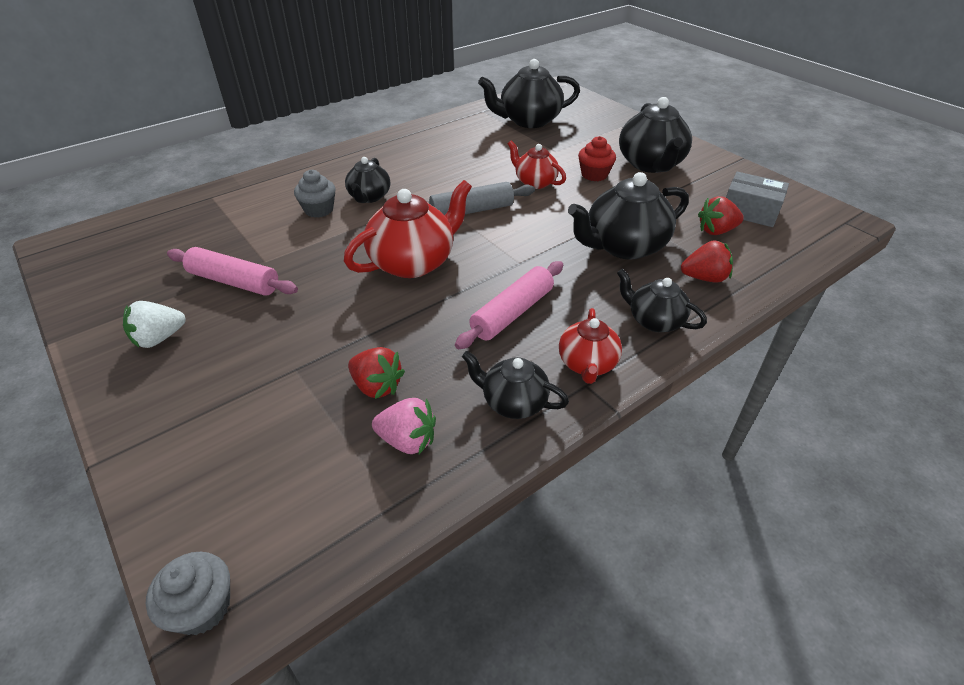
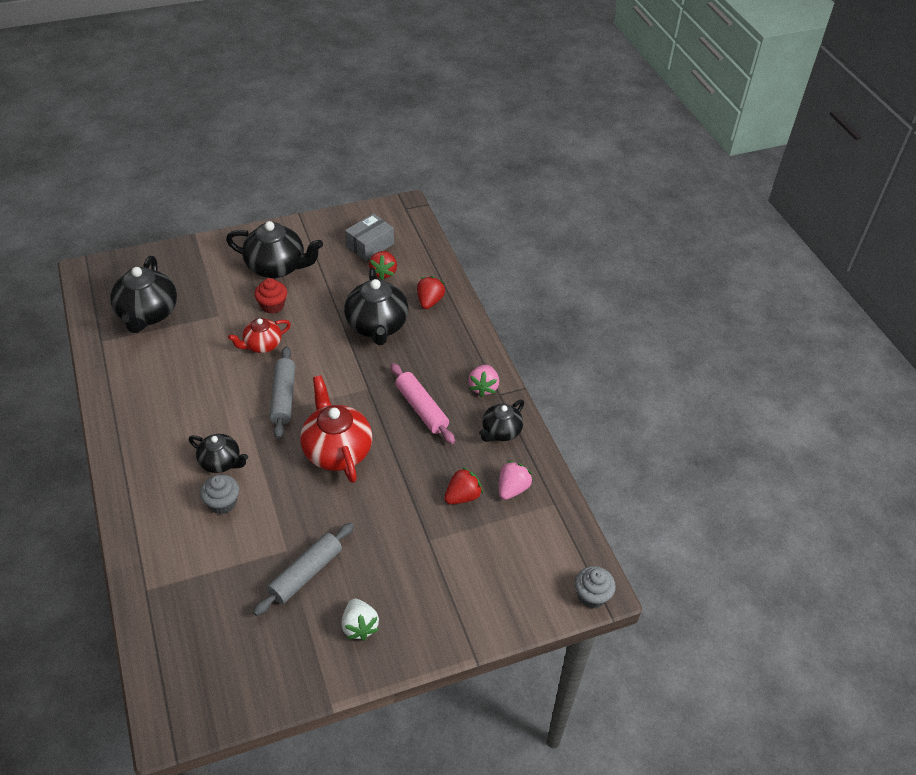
camera: 75 degrees left, 5 degrees up
pink rolling pin [167,247,298,296] -> grey rolling pin [253,523,354,616]
red teapot [559,308,622,384] -> pink strawberry [468,365,499,397]
black teapot [617,269,707,332] -> none

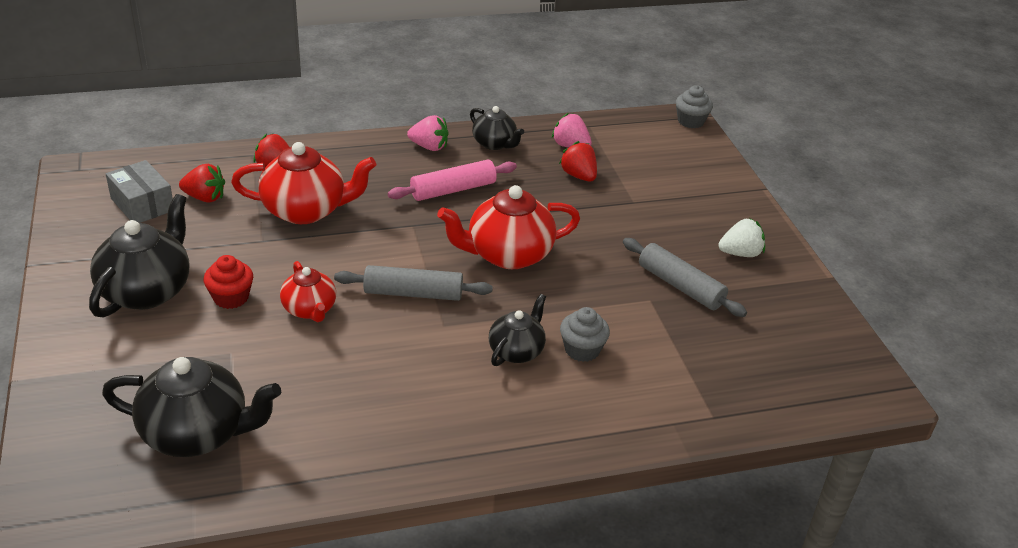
camera: 85 degrees left, 10 degrees down
black teapot [344,268,408,345] -> red teapot [231,142,376,224]

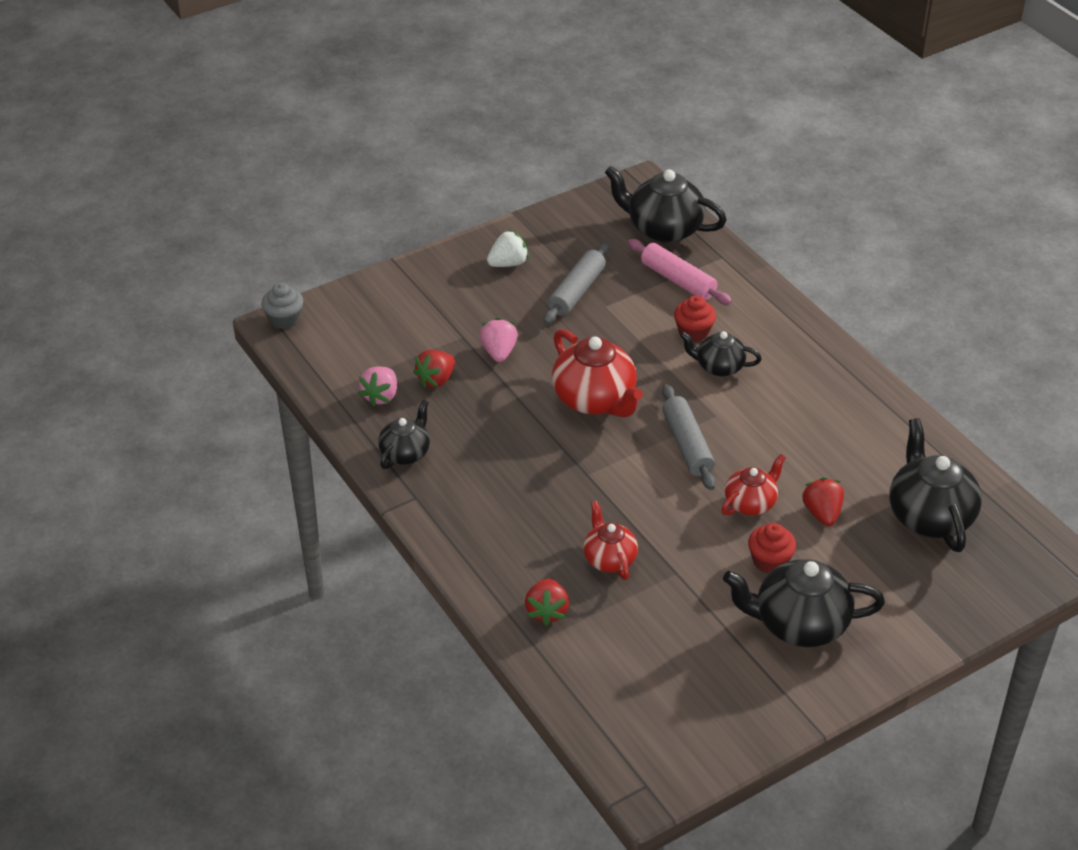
camera: 105 degrees left, 5 degrees up
grey box [106,160,173,223] -> none
red strawberry [179,164,225,203] -> red strawberry moved to [802,477,844,526]
red teapot [231,142,376,224] -> red teapot [583,501,638,580], size x0.59
pink rolling pin [388,159,517,201] -> pink rolling pin moved to [628,239,732,305]
pink strawberry [407,115,449,151] -> pink strawberry moved to [480,318,518,362]
grey cupcake [560,307,610,362] -> red cupcake [674,295,716,342]
white strawberry [718,218,765,257] -> white strawberry turned 90 degrees clockwise [487,230,529,267]
none -> black teapot [605,166,727,243]

